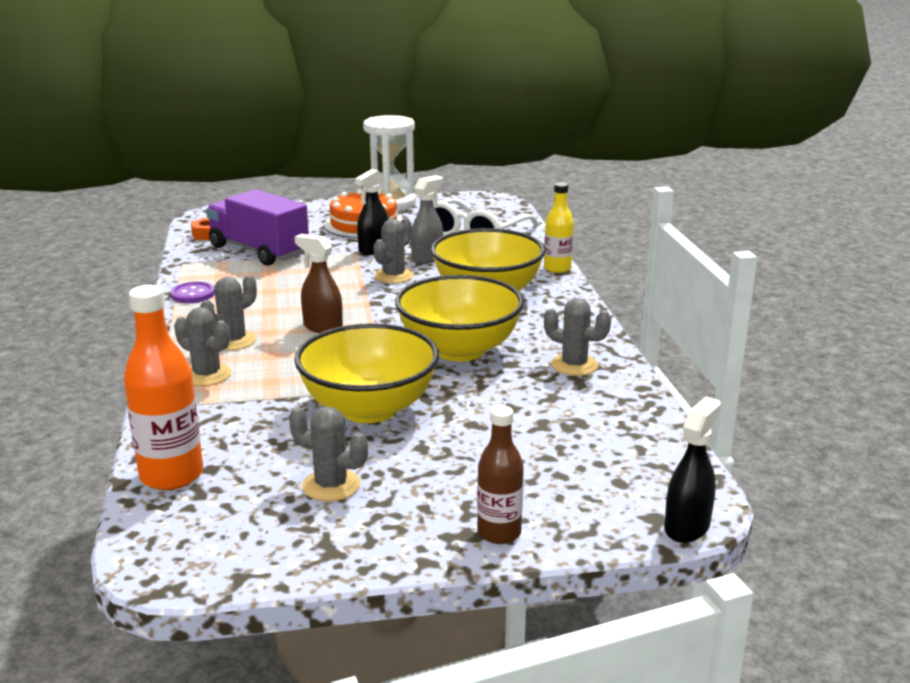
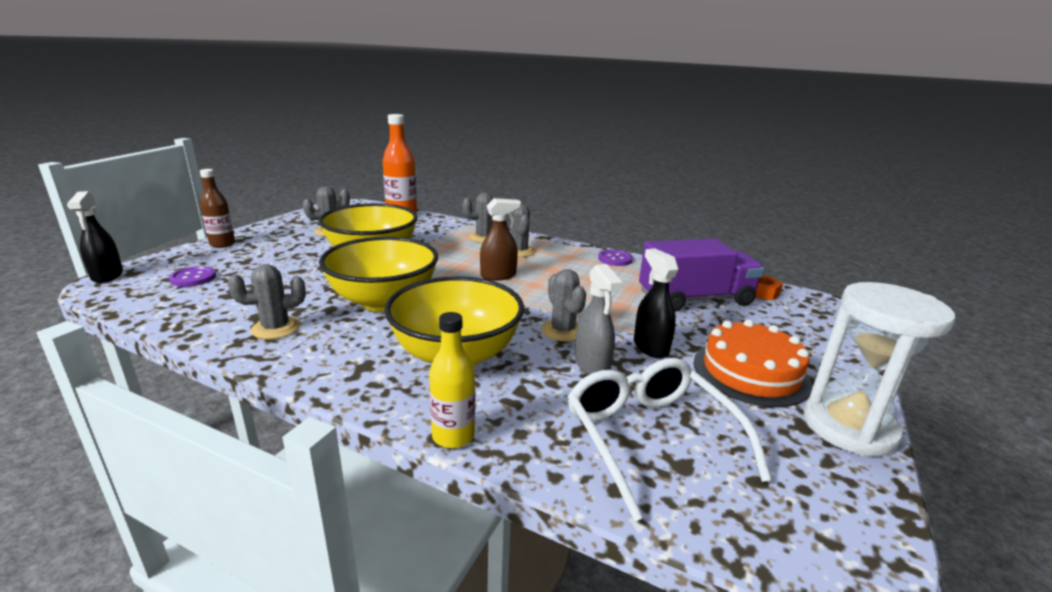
camera: 125 degrees right, 0 degrees up
none -> purple button [169,266,216,287]

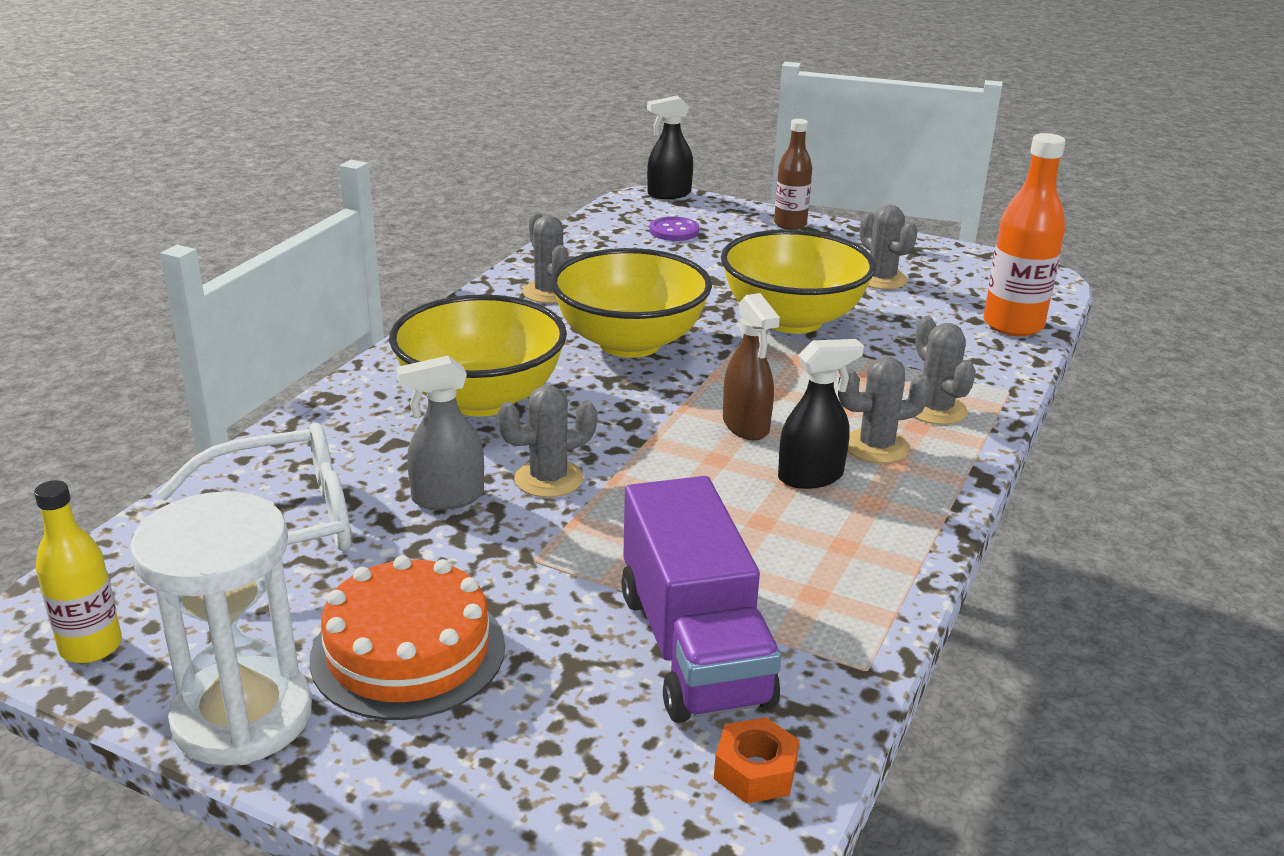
camera: 90 degrees right, 5 degrees up
yellow bottle [429,312,475,448] -> yellow bottle moved to [34,480,122,663]
purple button [598,250,633,266] -> none
black spray bottle [634,248,679,358] -> black spray bottle moved to [778,339,864,489]

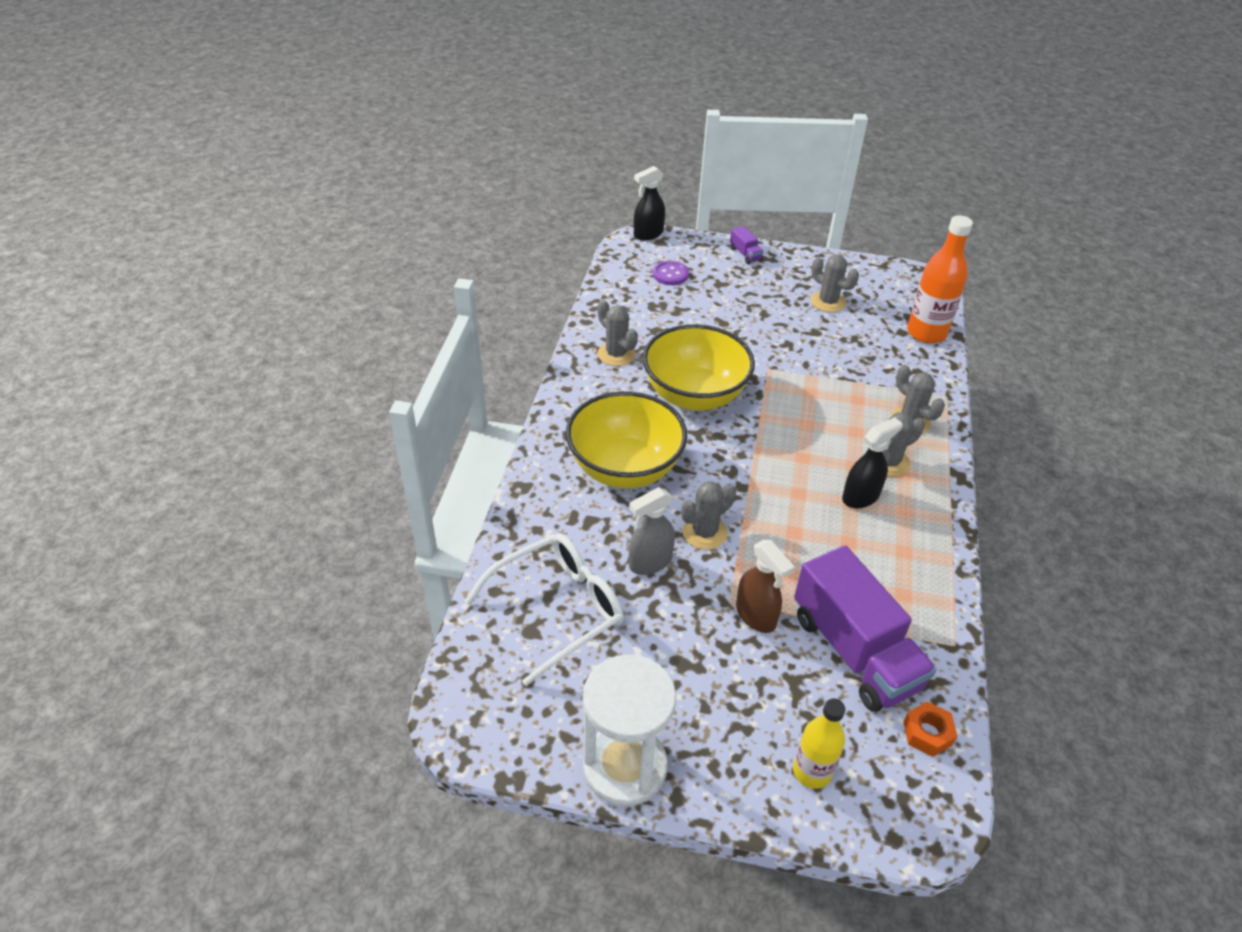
camera: 15 degrees left, 15 degrees up
yellow bottle [34,480,122,663] -> yellow bottle moved to [793,698,845,789]
orange cake [310,555,505,720] -> none
yellow bowl [721,229,876,334] -> none
brown spray bottle [723,293,780,440] -> brown spray bottle moved to [736,540,795,633]
brown bottle [774,119,812,230] -> purple truck [730,226,764,264]

